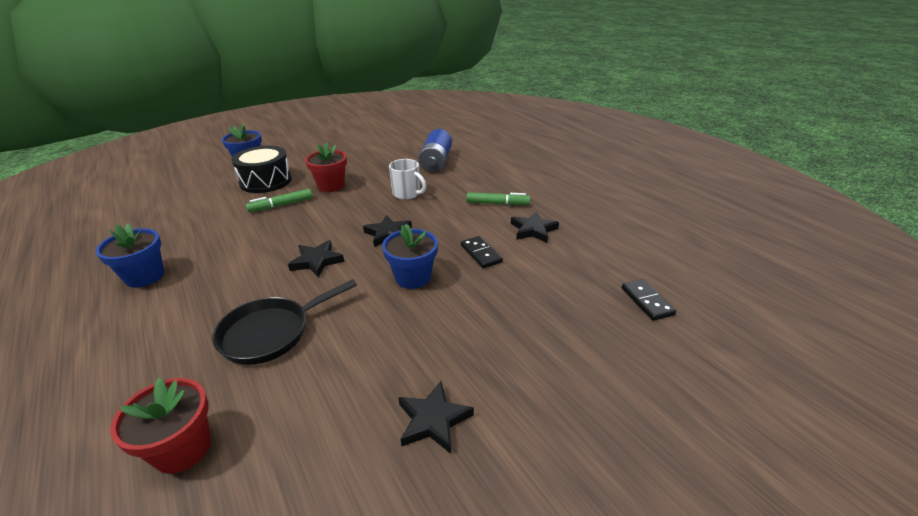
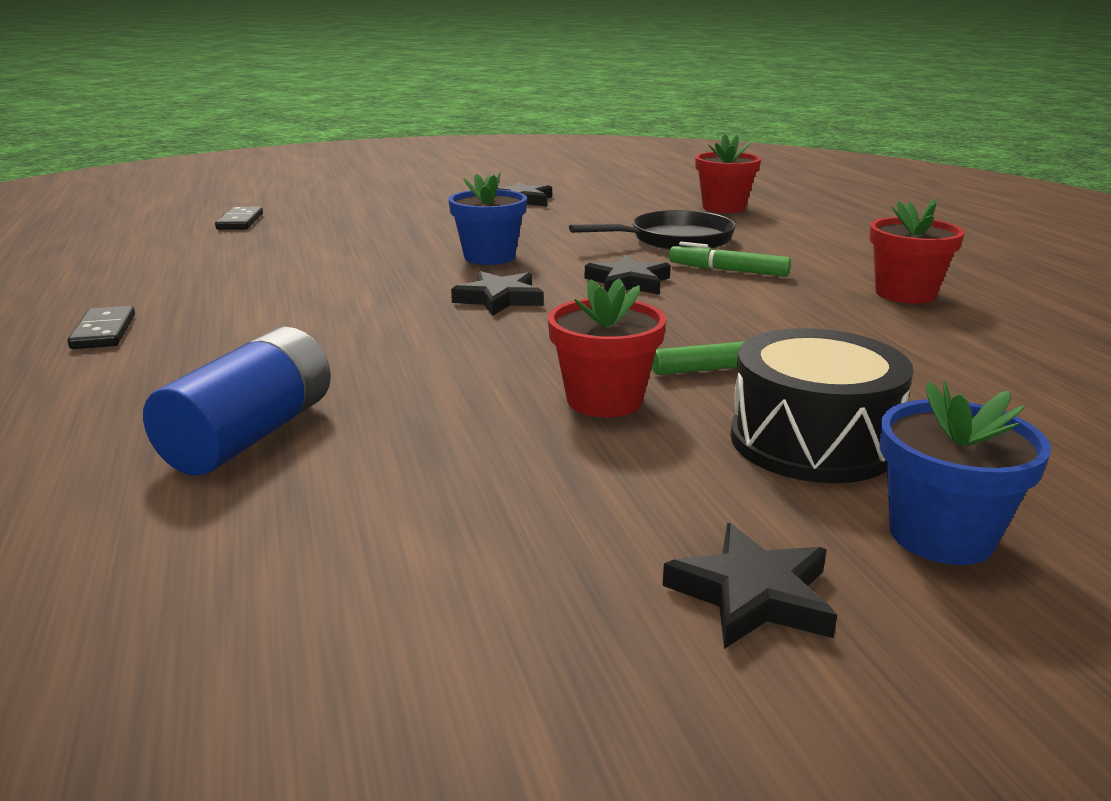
camera: 165 degrees left, 10 degrees down
blue flower pot [96,223,164,288] -> red flower pot [869,199,964,304]
white mug [389,159,427,200] -> none
black domino [461,236,503,268] -> black domino moved to [68,306,135,349]
green marker [467,192,530,205] -> green marker moved to [669,242,791,277]
black star [511,211,559,243] -> black star moved to [662,523,837,649]

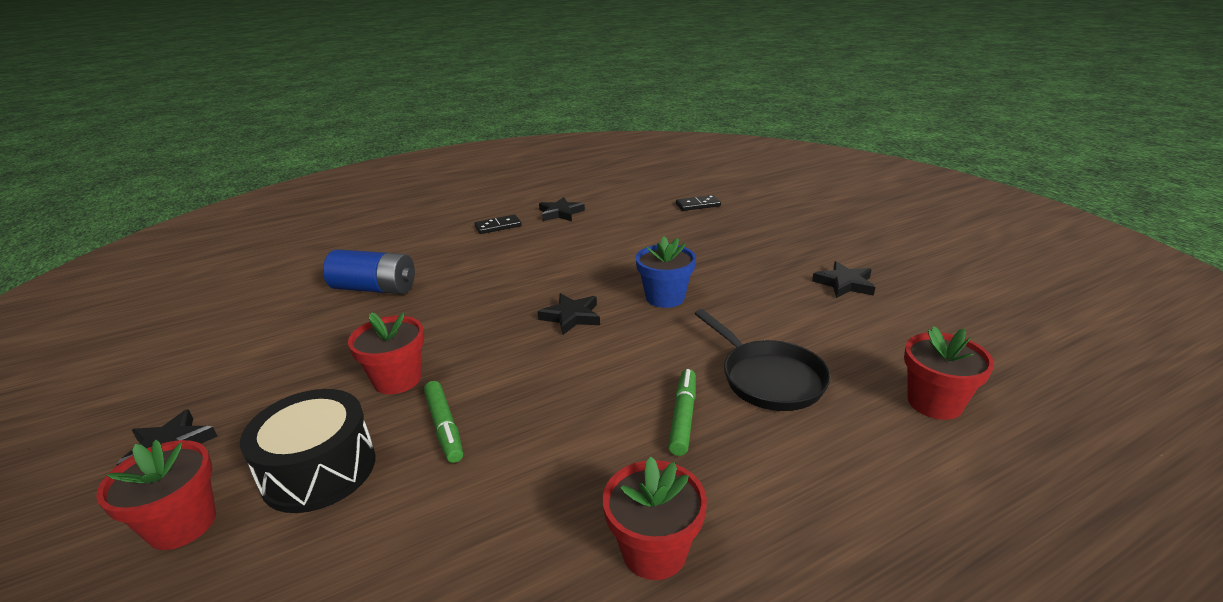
camera: 80 degrees right, 5 degrees up
black star [585,255,671,295] -> black star moved to [539,197,585,221]
blue flower pot [880,381,1051,565] -> red flower pot [96,439,216,550]

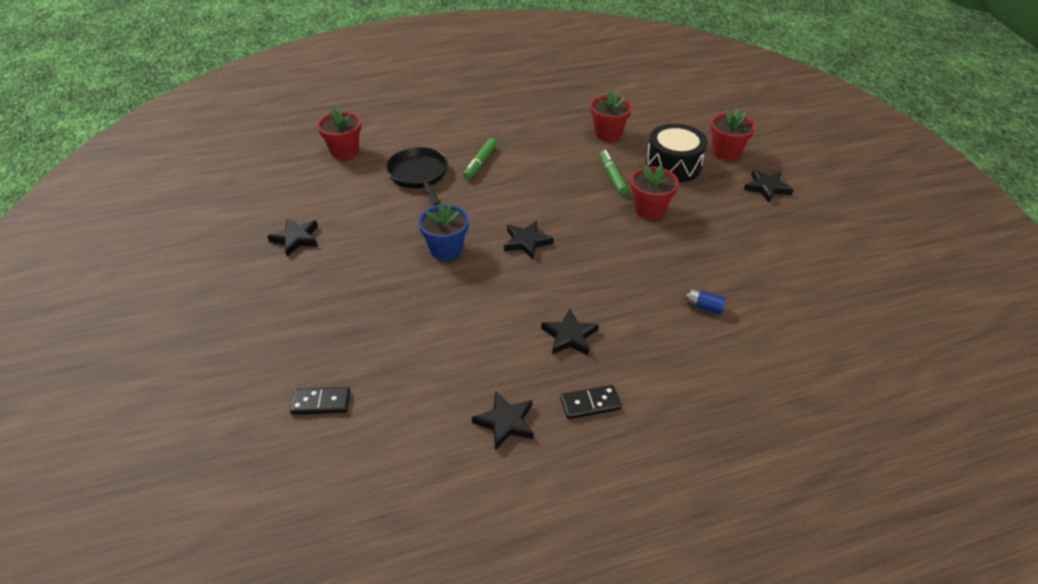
camera: 170 degrees left, 15 degrees up
blue battery [323,249,415,294] -> blue battery [686,288,726,314], size x0.47
red flower pot [603,457,707,580] -> red flower pot moved to [590,90,632,141]
none -> black star [541,309,599,356]

